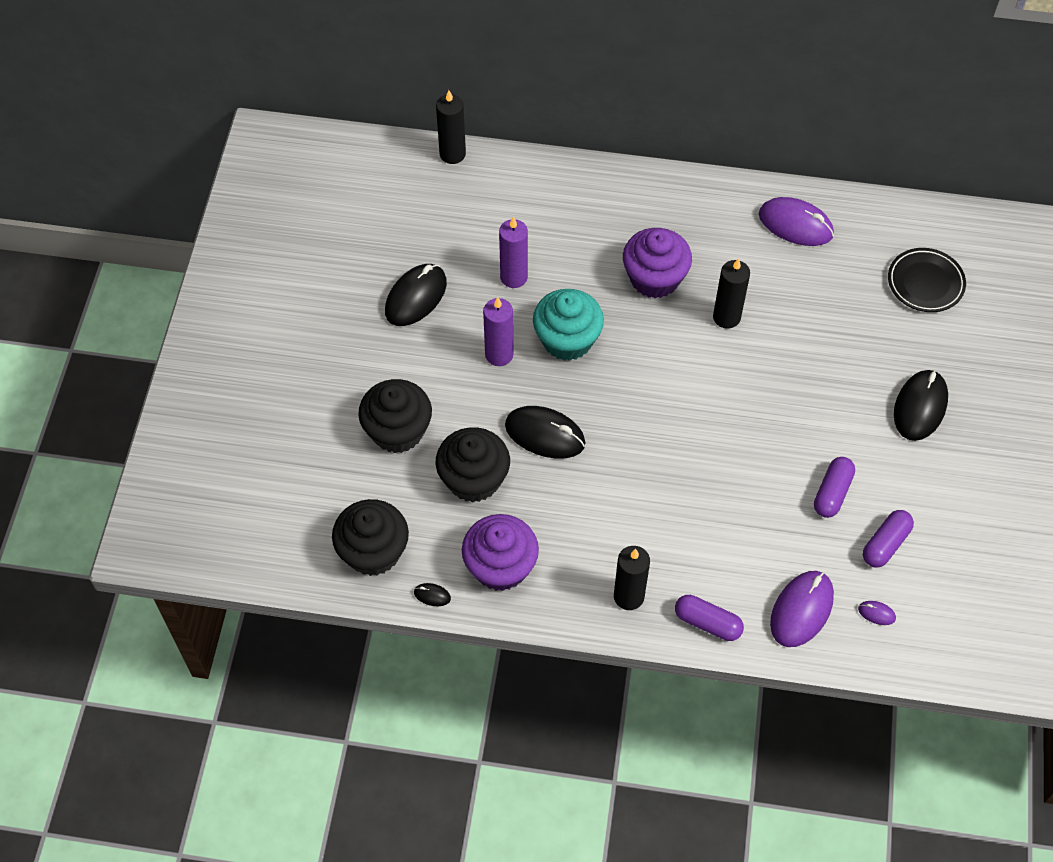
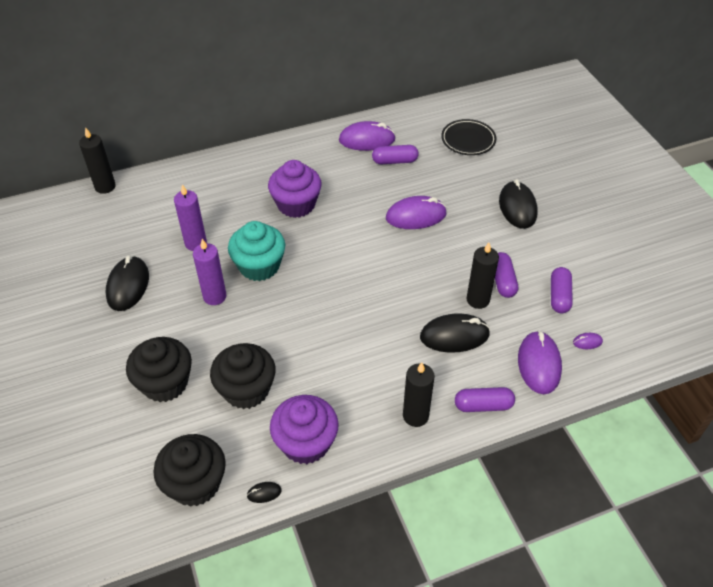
camera: 30 degrees left, 10 degrees down
black mouse [505,406,586,459] -> black mouse moved to [420,313,490,353]
black candle [713,258,750,329] -> black candle moved to [466,243,499,309]
none -> purple capsule [372,145,419,164]
none -> purple mouse [386,196,447,229]

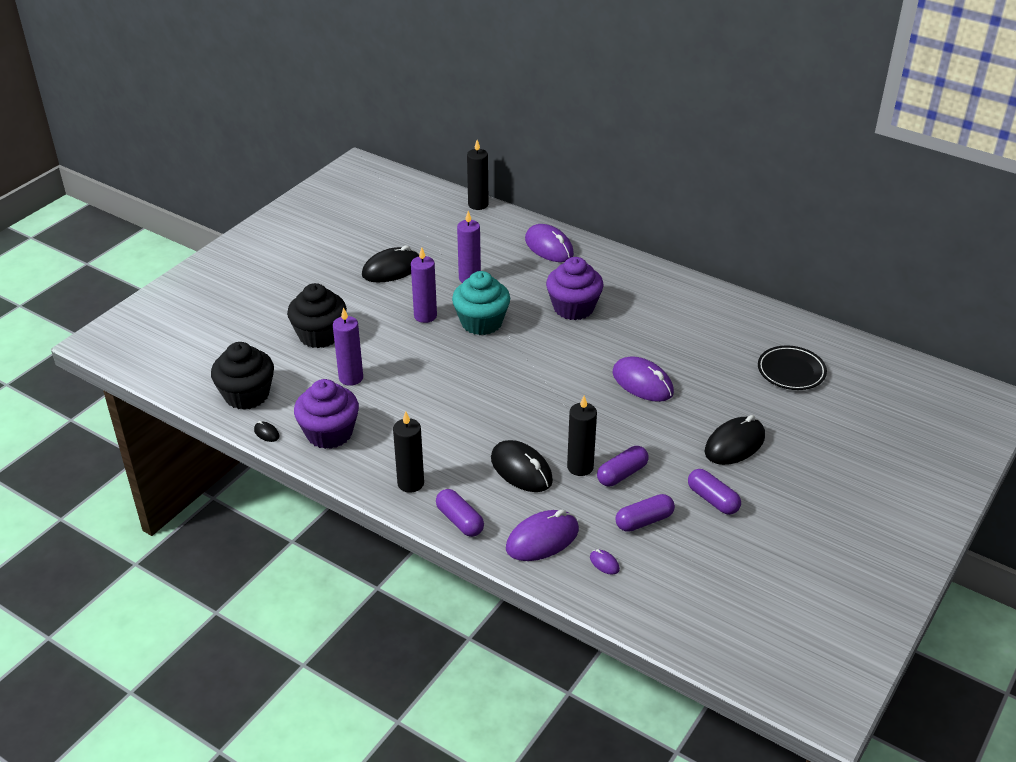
camera: 55 degrees right, 10 degrees down
black cupcake [210,343,276,409] -> purple candle [333,307,363,386]
purple mouse [339,121,396,151] -> purple mouse moved to [525,224,574,262]
purple capsule [372,145,419,164] -> purple capsule moved to [688,469,741,515]

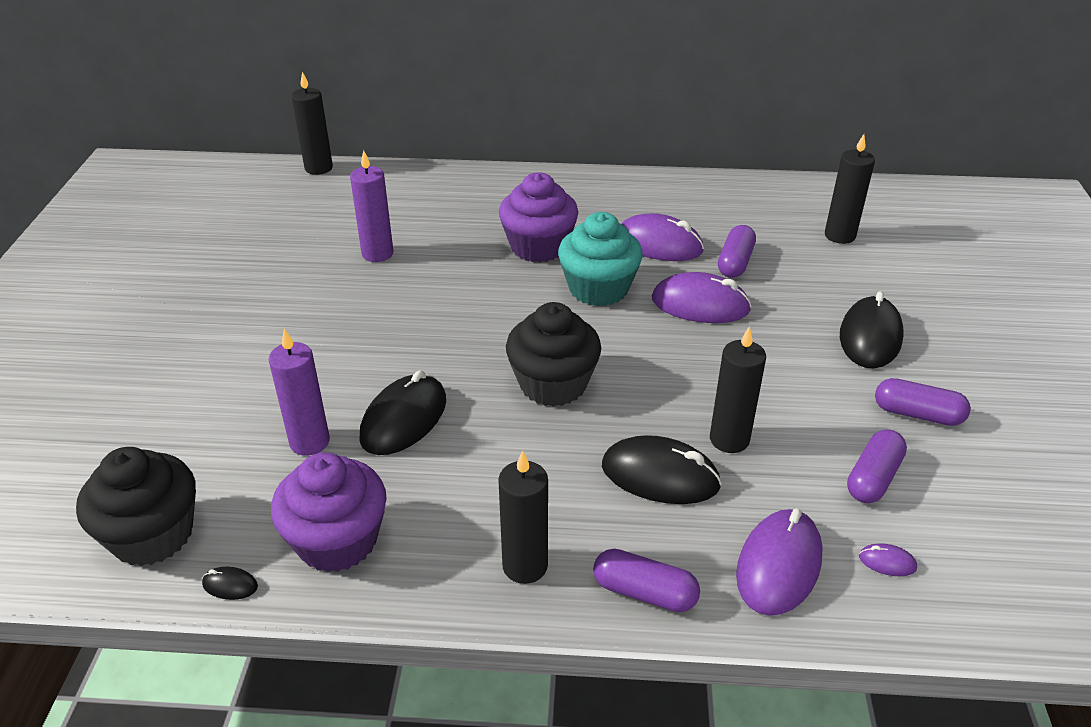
camera: 30 degrees left, 0 degrees up
black cupcake [287,283,347,348] -> black cupcake moved to [506,302,601,407]
black mouse [362,246,419,282] -> black mouse moved to [359,370,446,455]
purple candle [411,248,437,323] -> none
turquoise cupcake [452,271,510,335] -> turquoise cupcake moved to [558,212,643,306]
purple mouse [525,224,574,262] -> purple mouse moved to [621,213,704,261]
purple capsule [597,446,648,486] -> purple capsule moved to [718,225,756,278]
black plate [758,345,827,390] -> black candle [825,134,875,244]

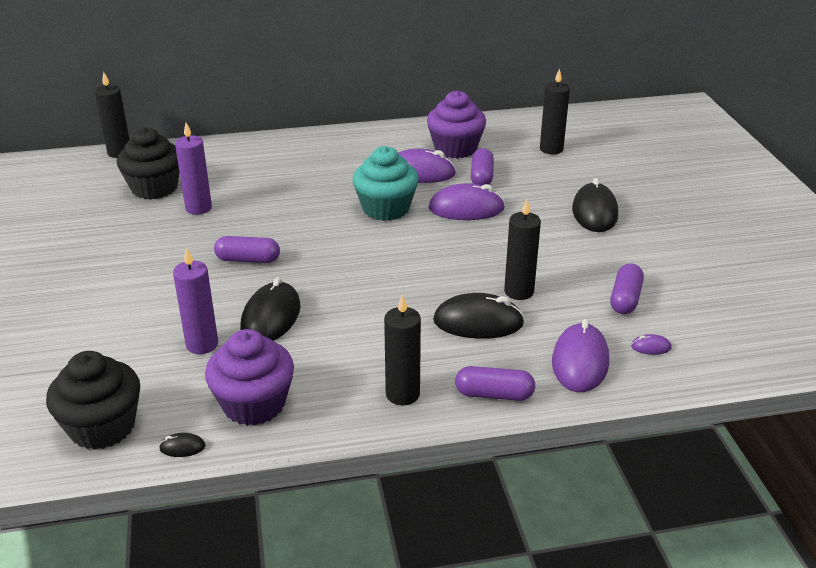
camera: 15 degrees left, 5 degrees down
purple cupcake [499,172,578,262] -> purple cupcake moved to [427,90,486,159]
black cupcake [506,302,601,407] -> black cupcake moved to [117,127,180,200]
purple capsule [875,378,971,426] -> purple capsule moved to [214,236,280,263]

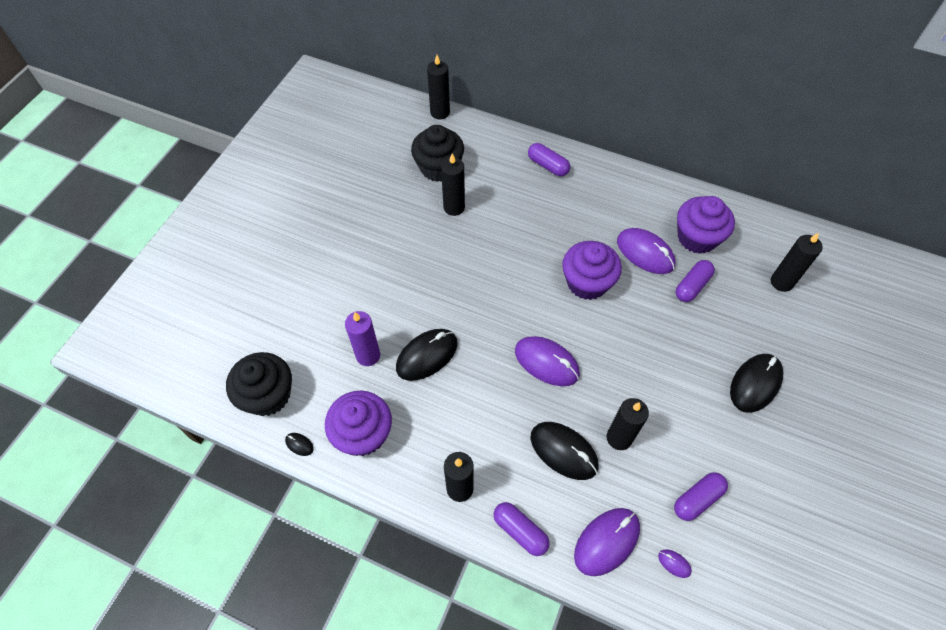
camera: 35 degrees right, 25 degrees up
purple candle [175,123,212,215] -> black candle [441,154,465,216]
purple capsule [214,236,280,263] -> purple capsule moved to [528,143,570,176]
turquoise cupcake [353,146,419,221] -> purple cupcake [562,241,622,300]
purple mouse [429,183,505,220] -> purple mouse moved to [515,336,580,386]

